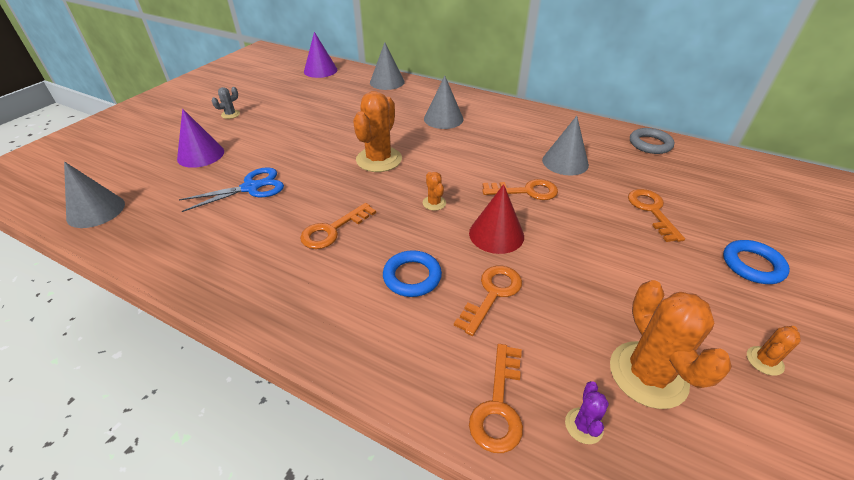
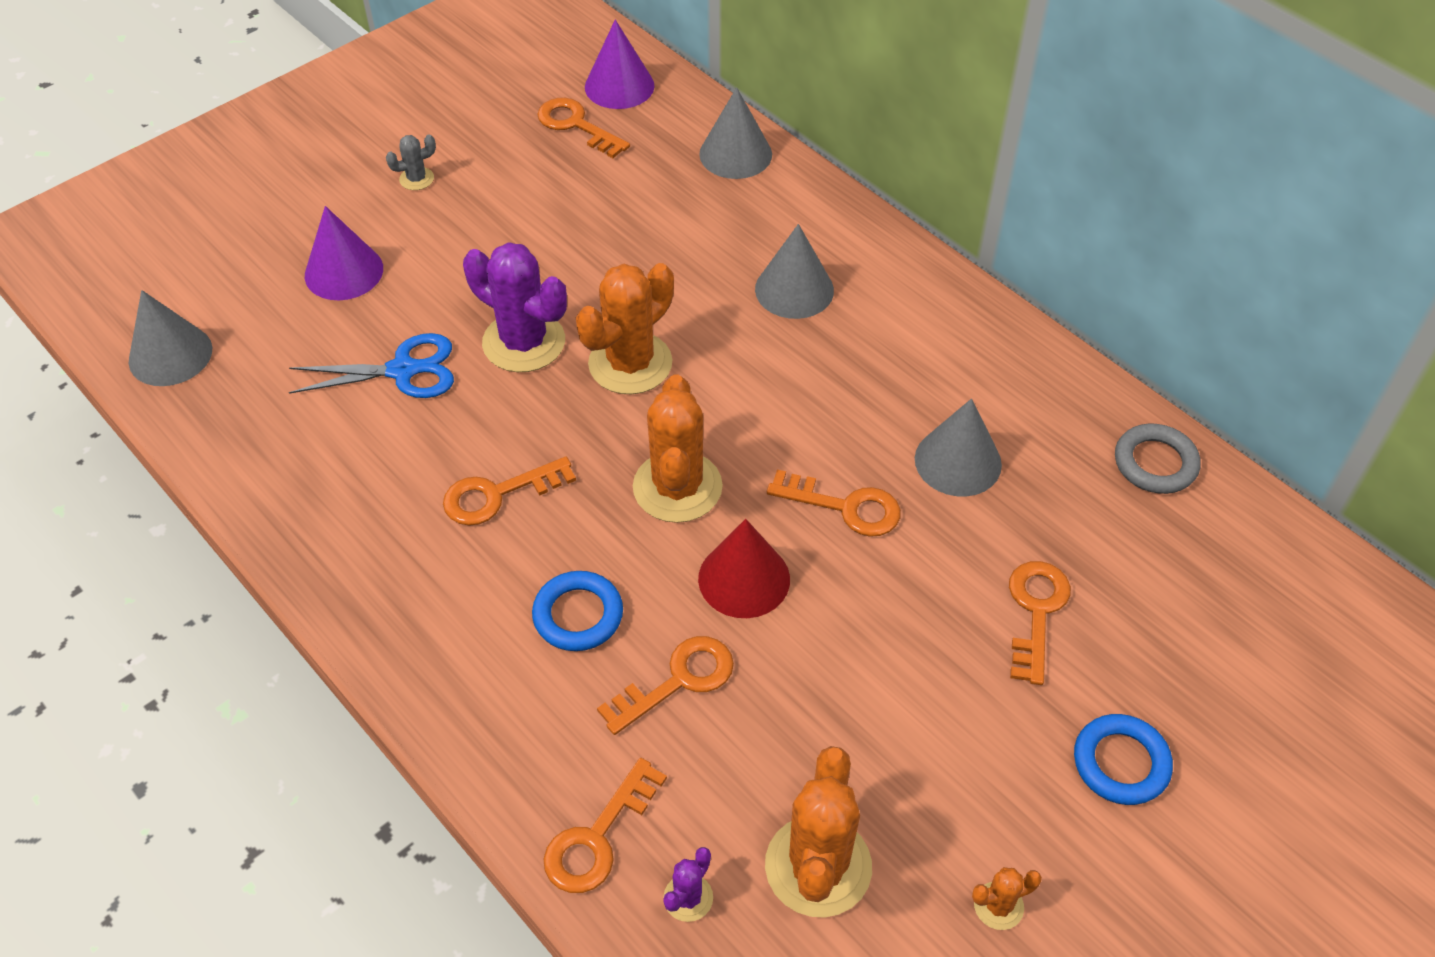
camera: 20 degrees right, 10 degrees up
orange cactus [423,172,446,211] -> orange cactus [633,375,723,523], size x2.18
none -> purple cactus [463,242,567,372]
none -> orange key [537,98,630,158]

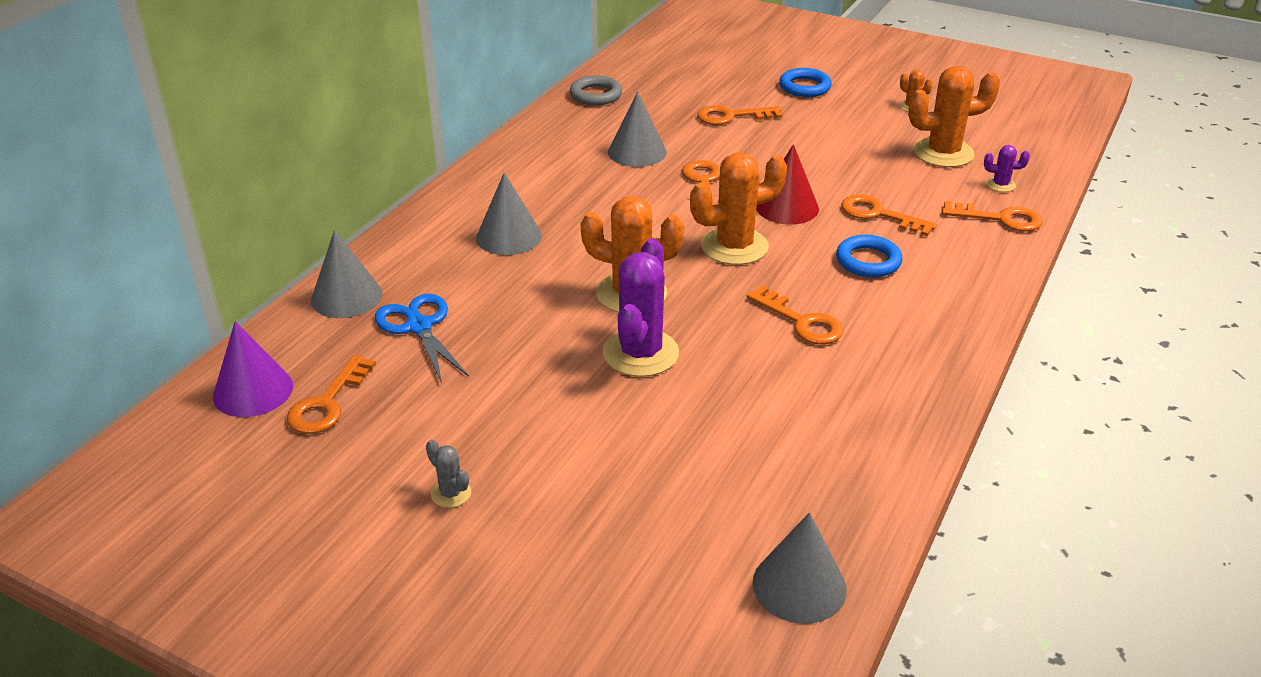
camera: 110 degrees left, 15 degrees down
blue scissors [289,333,454,398] -> blue scissors moved to [375,294,469,383]
purple cone [305,206,383,300] -> none

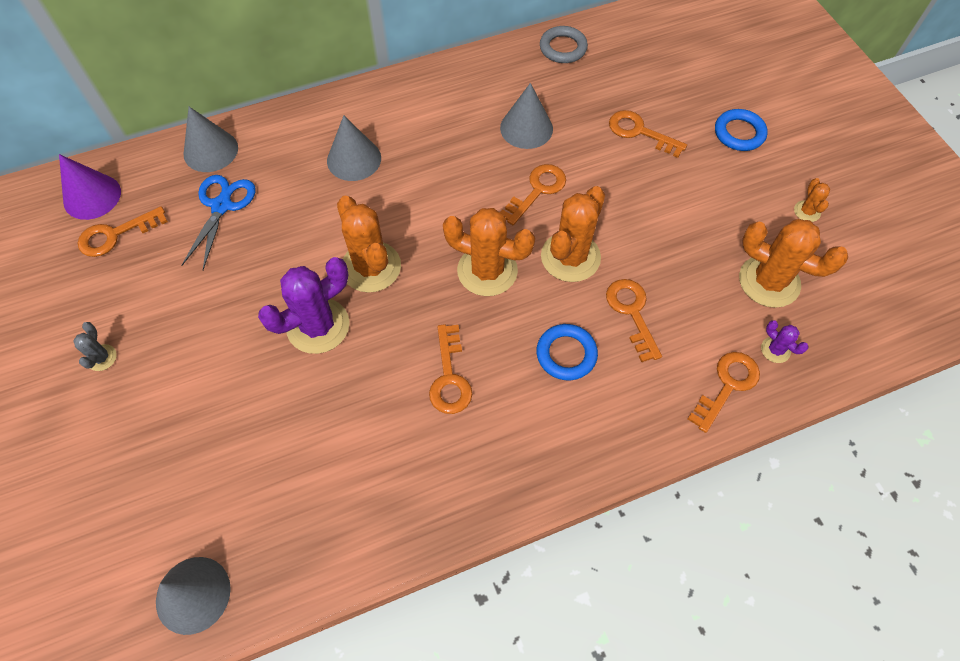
camera: 40 degrees right, 25 degrees up
red cone [756,144,819,225] -> orange cactus [541,186,605,282]
orange key [942,201,1043,232] -> orange key turned 105 degrees counterclockwise [688,352,760,433]

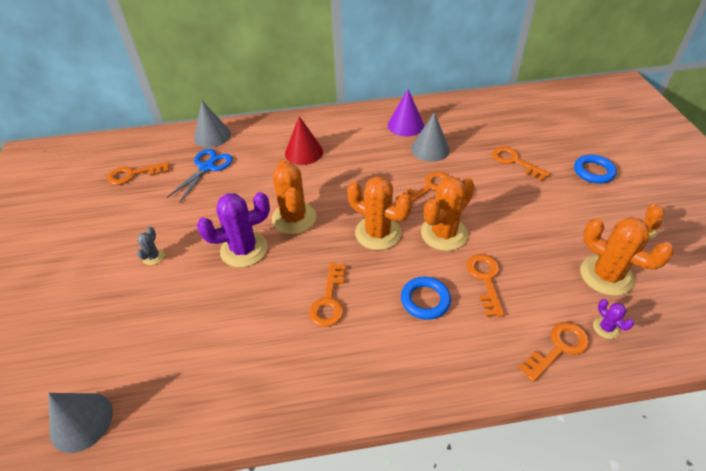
camera: 15 degrees right, 15 degrees down
purple cone [59,154,121,220] -> purple cone moved to [388,89,424,136]
grey cactus [73,322,117,371] -> grey cactus moved to [137,226,165,265]
grey cone [327,115,381,181] -> red cone [285,116,323,165]
grey ring [540,26,588,63] -> none

